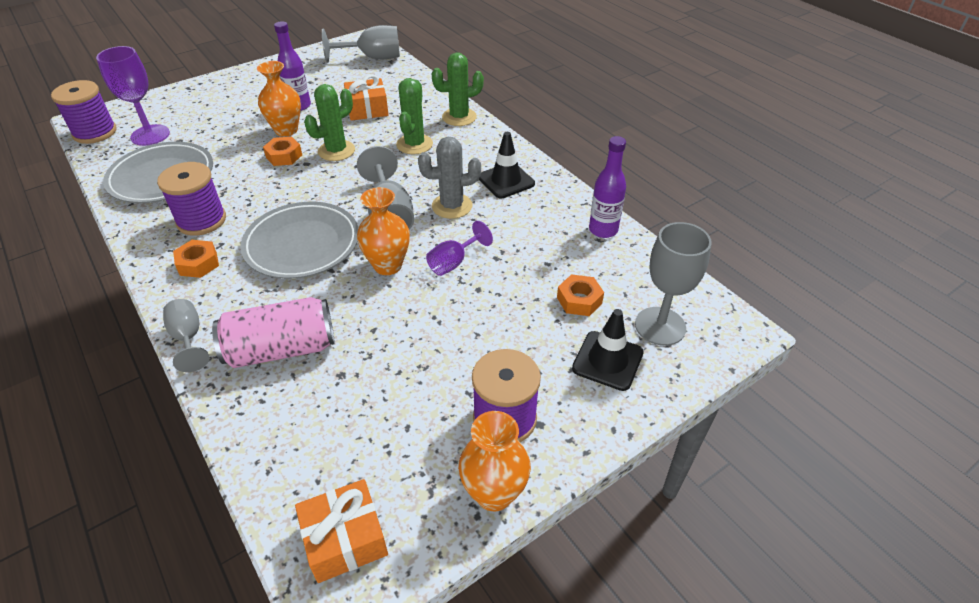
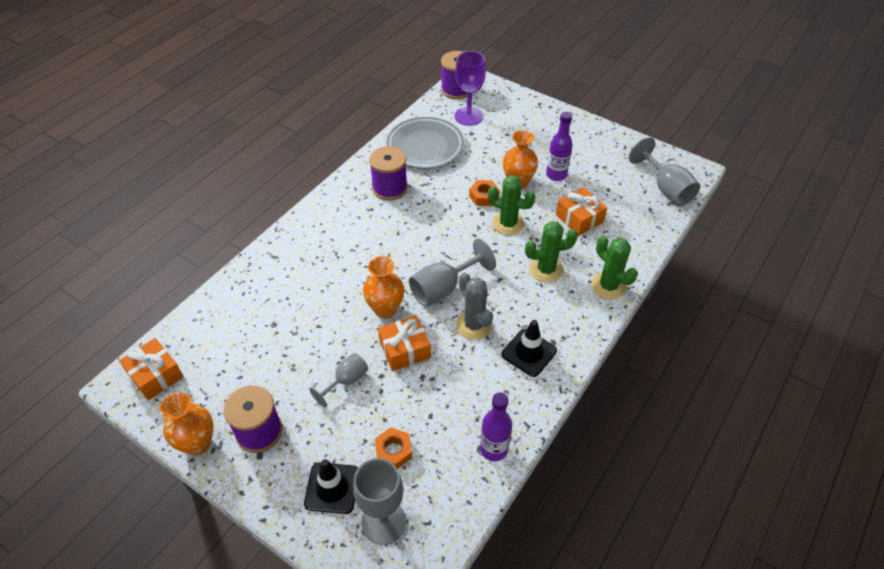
camera: 70 degrees right, 5 degrees up
grey goblet [163,299,209,372] -> grey goblet moved to [309,353,368,408]
orange nut [173,240,219,278] -> none
pink can [212,297,335,368] -> none
grey plate [240,202,358,279] -> none
purple goblet [426,221,493,276] -> orange gift [378,315,431,371]

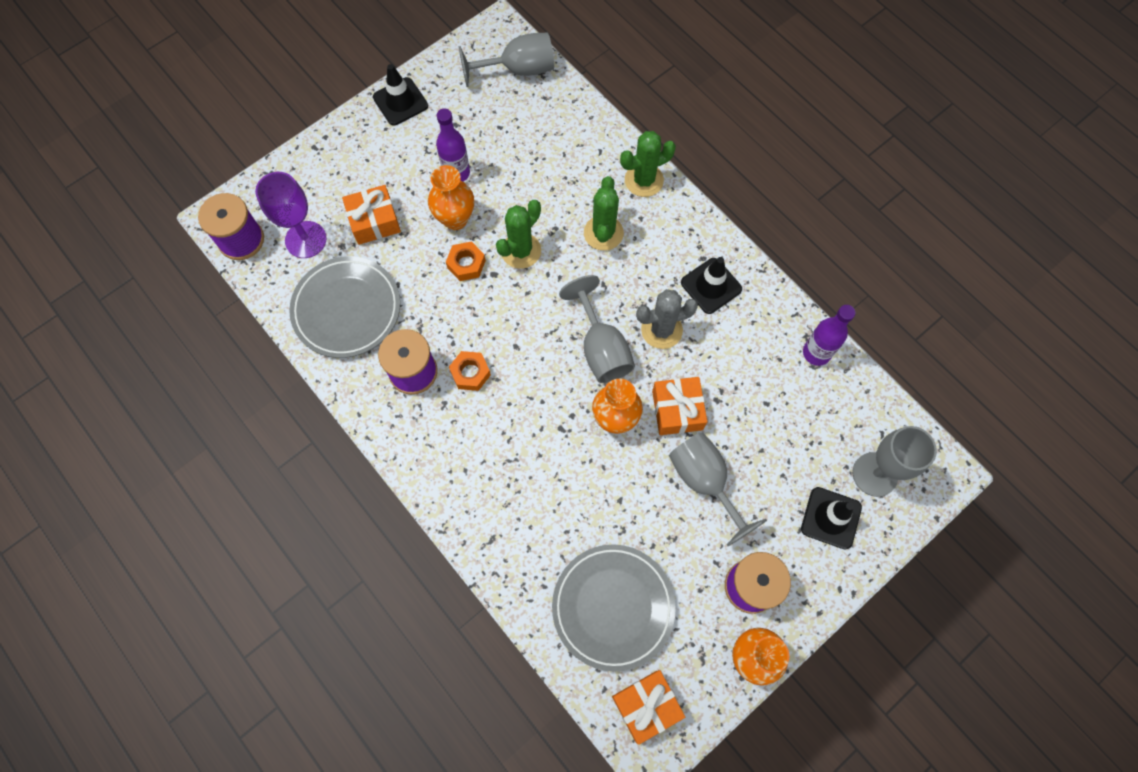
camera: 75 degrees left, 20 degrees up
grey goblet [309,353,368,408] -> grey goblet [669,432,767,546], size x1.61
orange nut [375,427,412,469] -> orange nut moved to [449,351,491,391]
orange gift [556,187,607,236] -> orange gift moved to [342,185,401,245]
none -> black traffic cone [373,64,428,126]
none -> grey plate [552,544,676,671]

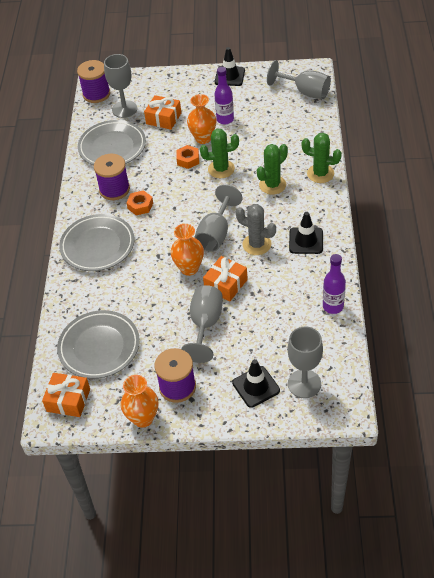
camera: 45 degrees right, 20 degrees down
purple goblet [255,172,327,258] -> grey goblet [104,54,137,118]
none -> grey plate [59,214,135,271]

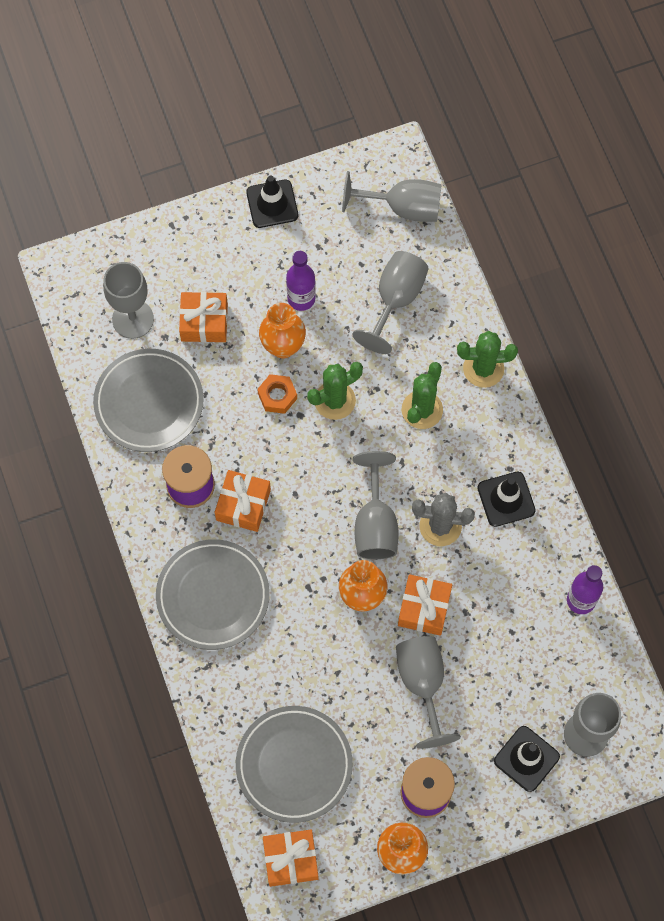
camera: 25 degrees left, 20 degrees up
purple spool [77,60,110,103] -> none
orange nut [126,190,153,215] -> orange gift [215,470,271,532]
none -> grey goblet [353,251,429,354]

